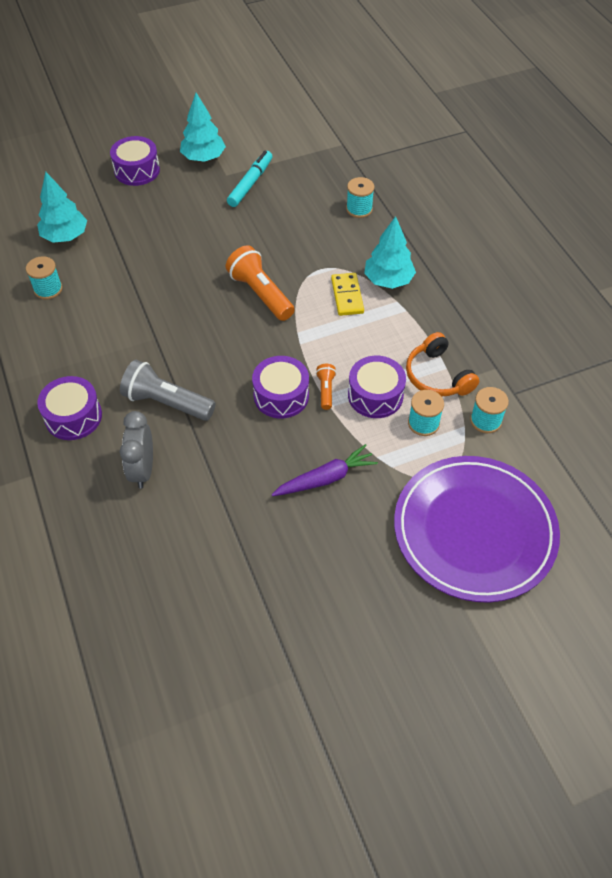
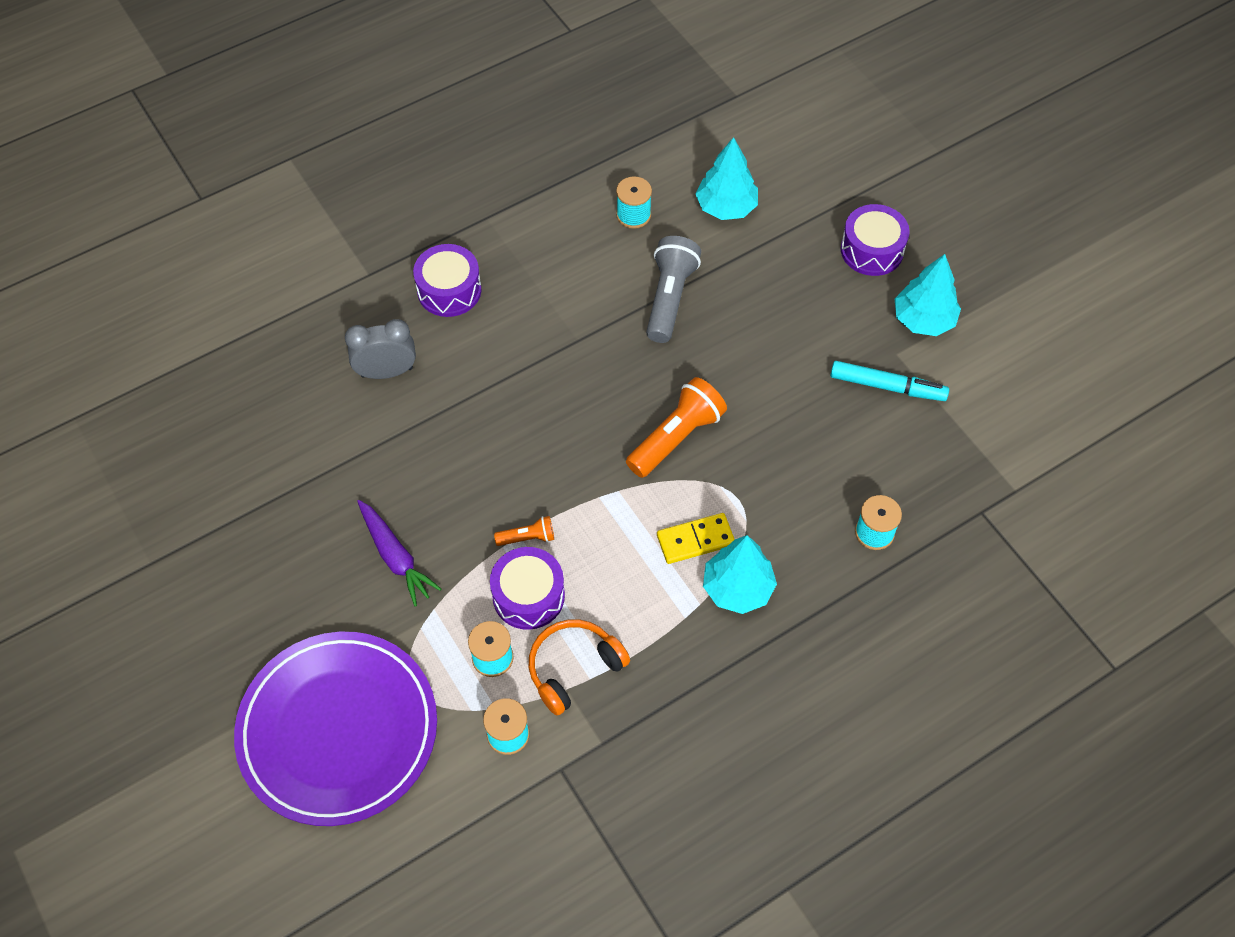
camera: 80 degrees right, 5 degrees up
grey flashlight [120,360,216,421] -> grey flashlight moved to [646,236,701,343]
purple drum [252,356,309,418] -> none

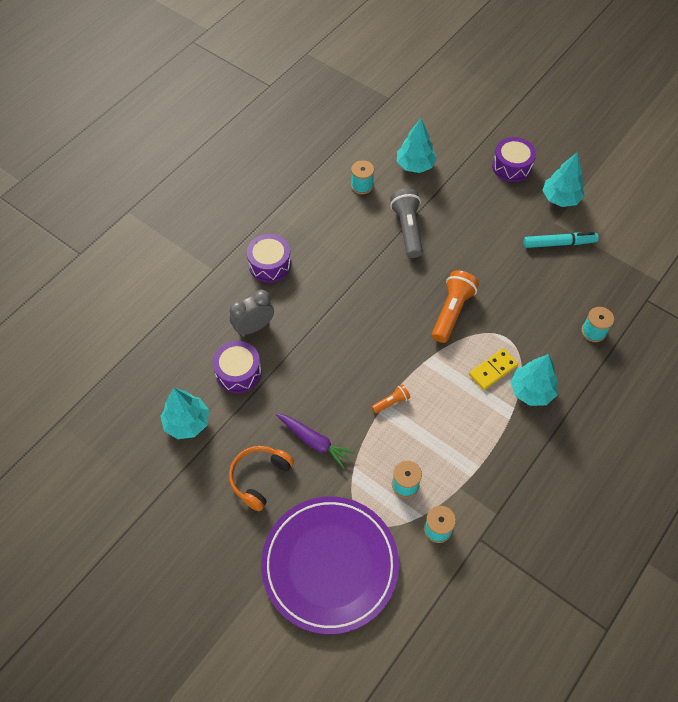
camera: 20 degrees left, 0 degrees up
purple drum [490,547,565,630] -> purple drum moved to [213,341,262,393]
orange headphones [529,619,630,716] -> orange headphones moved to [229,446,294,511]
none -> turquoise tree [160,388,209,439]

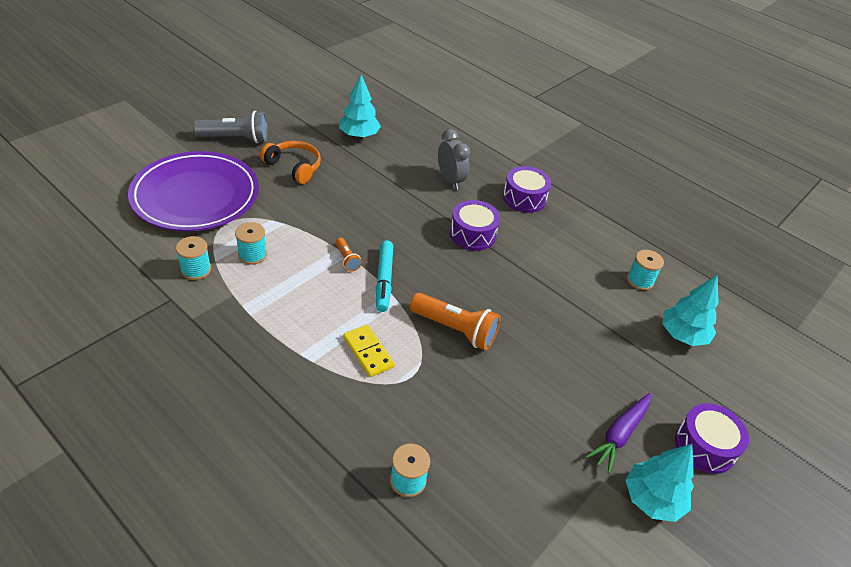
camera: 90 degrees right, 15 degrees down
purple drum [213,341,262,393] -> purple drum moved to [450,200,500,251]
purple carrot [276,413,355,469] -> purple carrot moved to [586,393,651,473]
grey flashlight [390,188,423,258] -> grey flashlight moved to [193,111,268,143]
turquoise tree [510,354,558,406] -> none
turquoise marker [524,232,599,248] -> turquoise marker moved to [376,240,393,312]

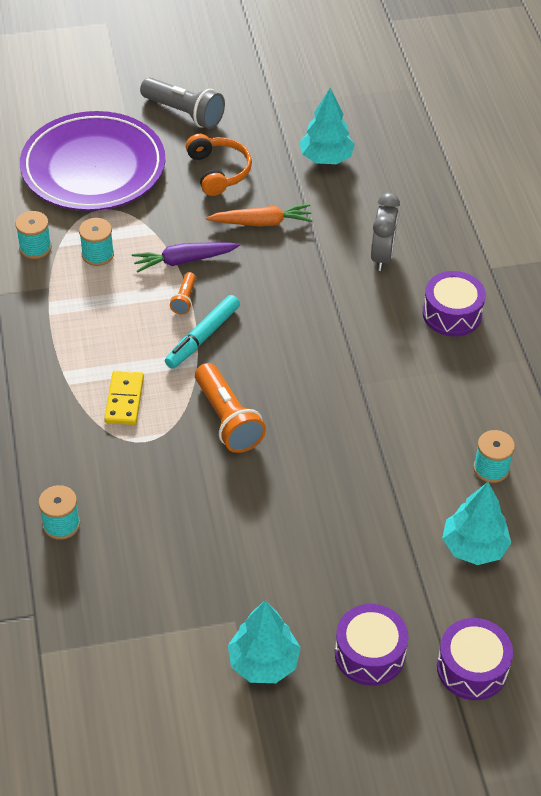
camera: 40 degrees right, 5 degrees up
purple drum [450,200,500,251] -> purple drum moved to [437,618,513,700]
purple carrot [586,393,651,473] -> purple carrot moved to [132,242,240,273]
none -> orange carrot [206,204,313,227]

